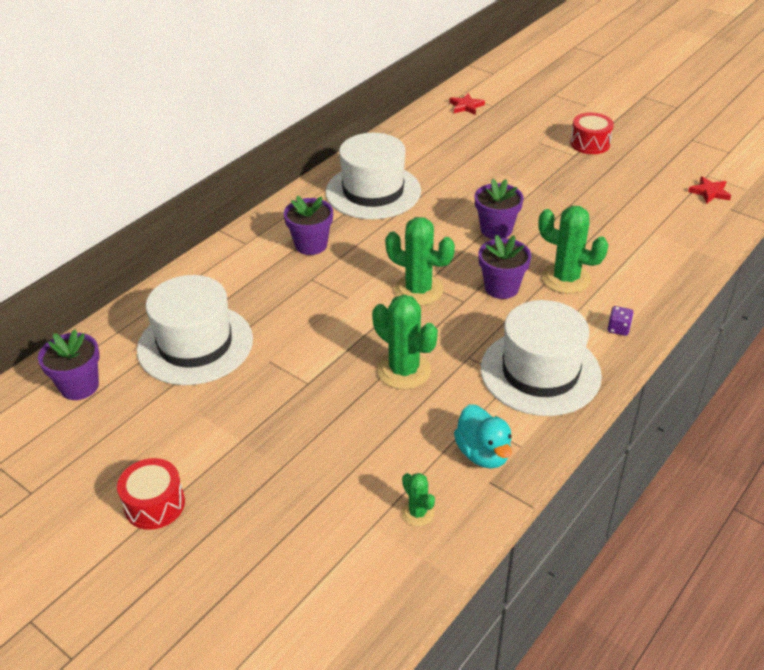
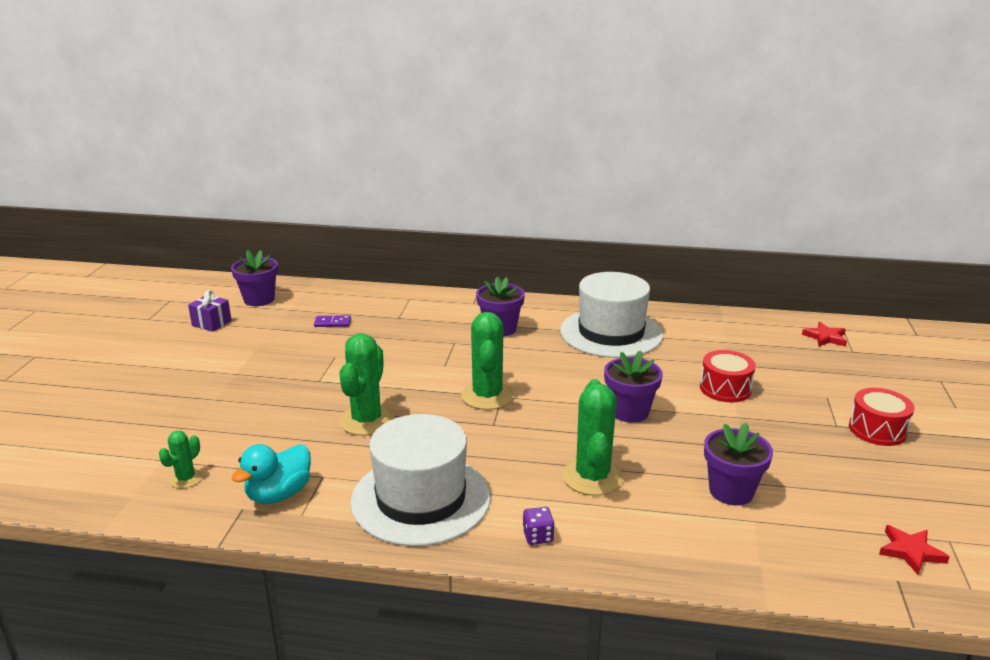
camera: 60 degrees right, 15 degrees down
red drum [117,458,185,530] -> red drum moved to [700,350,756,402]
white hat [137,275,253,385] -> purple domino [314,315,351,327]
purple flower pot [478,235,531,299] -> purple flower pot moved to [704,423,773,505]
none -> purple gift [188,290,232,332]

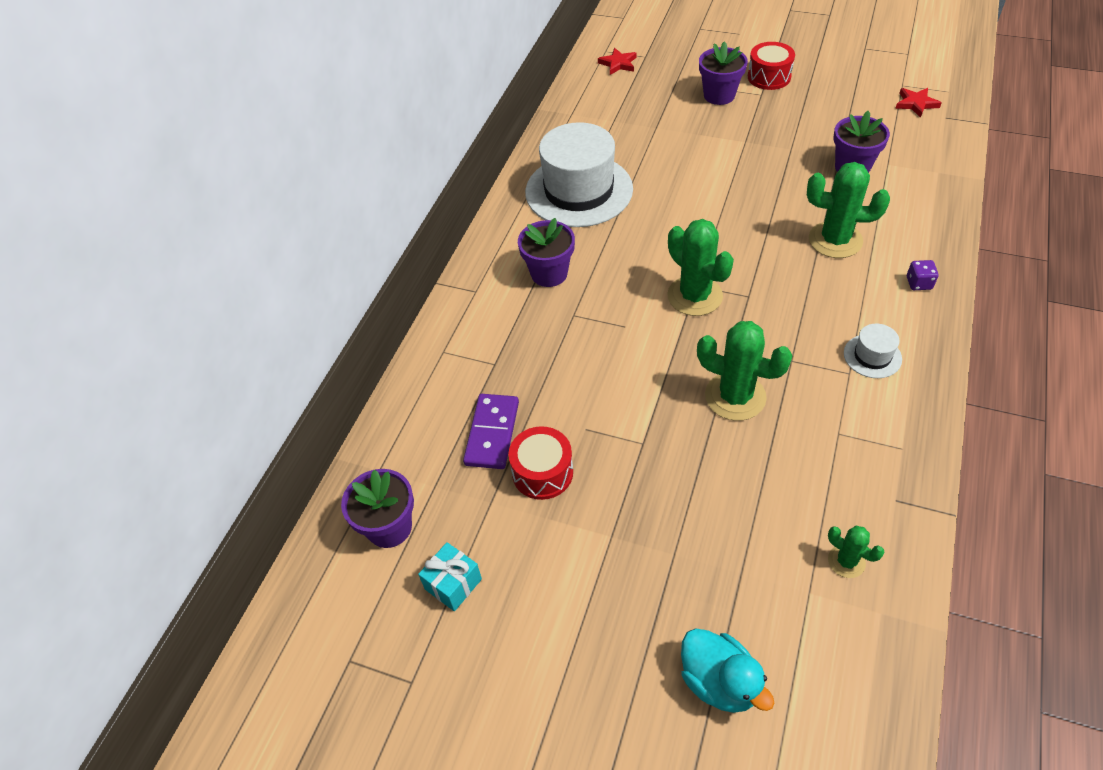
camera: 75 degrees left, 25 degrees up
purple gift [188,290,232,332] -> turquoise gift [418,542,482,611]
turquoise duck [231,444,311,504] -> turquoise duck moved to [681,629,774,713]
purple domino [314,315,351,327] -> purple domino [463,394,519,469], size x1.76
white hat [350,414,491,546] -> white hat [844,324,902,378], size x0.43
green cactus [461,312,514,410] -> green cactus turned 45 degrees clockwise [667,219,734,316]
purple flower pot [604,350,663,423] -> purple flower pot moved to [699,41,748,105]
red drum [700,350,756,402] -> red drum moved to [508,426,573,500]

